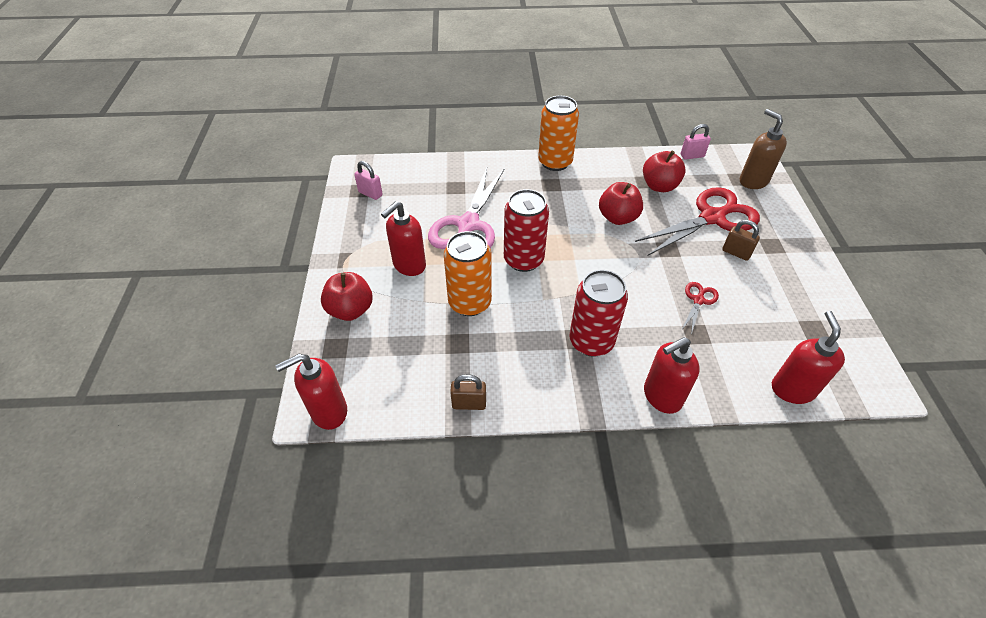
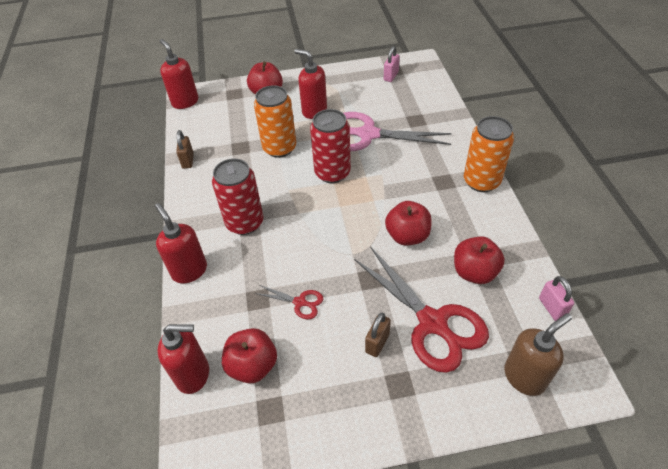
camera: 85 degrees right, 0 degrees up
none -> red apple [222,328,277,384]

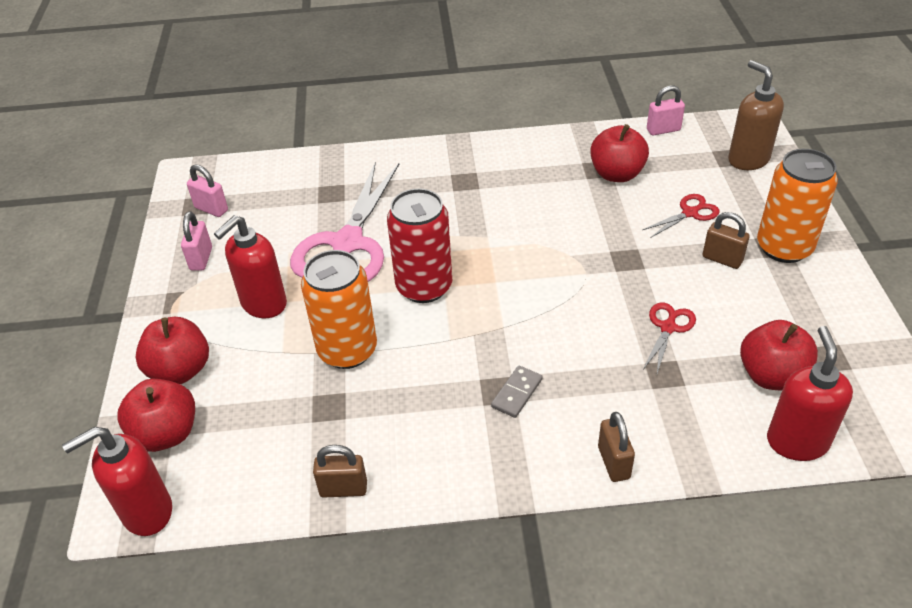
camera: 85 degrees left, 5 degrees down
red soap dispenser [155,203,207,283] -> brown padlock [598,412,635,482]
red can [212,159,263,235] -> grey domino [491,366,542,418]
red scissors [354,248,489,373] -> red scissors [642,194,720,238], size x0.45
red apple [385,201,432,246] -> red apple moved to [117,379,195,452]
orange can [464,116,514,192] -> orange can moved to [757,149,838,263]
none -> pink padlock [181,211,212,271]

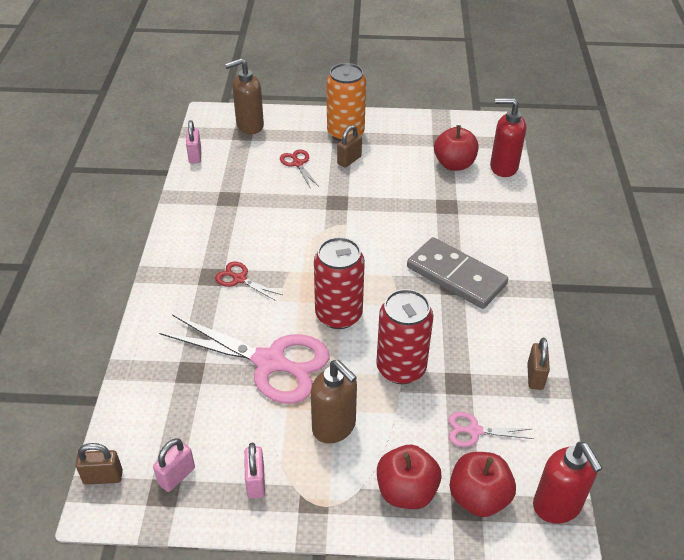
camera: 85 degrees left, 0 degrees up
pink padlock [181,211,212,271] -> pink padlock turned 75 degrees clockwise [244,443,265,499]
red soap dispenser [214,215,287,318] -> brown soap dispenser [311,360,357,444]
orange can [301,250,377,369] -> red can [376,289,433,384]
grey domino [491,366,542,418] -> grey domino [407,237,508,309], size x2.29
red apple [590,124,649,182] -> none
brown padlock [598,412,635,482] -> brown padlock moved to [76,443,123,485]
red scissors [643,302,696,373] -> red scissors moved to [215,262,282,301]
none -> pink scissors [448,412,534,447]

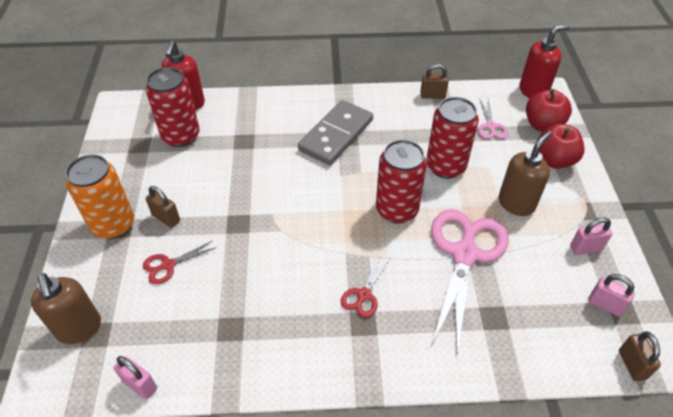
camera: 95 degrees left, 5 degrees up
pink padlock [186,120,201,164] -> pink padlock turned 45 degrees clockwise [114,356,157,399]
red apple [434,125,478,171] -> red can [146,67,200,147]

